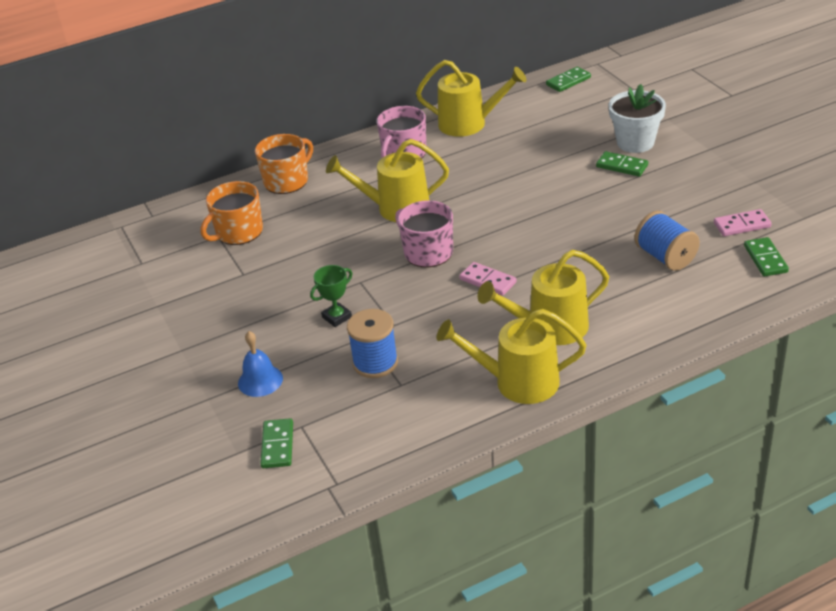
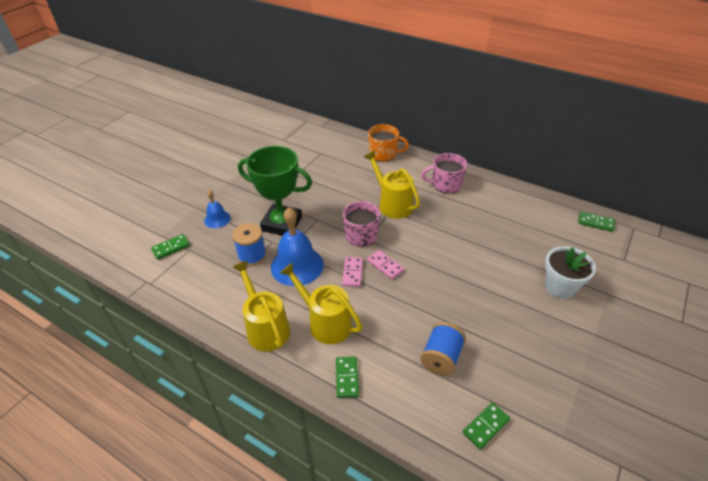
camera: 55 degrees right, 5 degrees up
orange mug [201,181,263,245] -> none
green trophy [310,265,352,327] -> green trophy [238,146,312,236], size x2.34
yellow watering can [416,60,526,137] -> none
green domino [596,151,648,177] -> green domino moved to [336,356,359,398]
pink domino [714,209,772,236] -> pink domino moved to [367,250,404,279]
none -> blue bell [271,207,324,286]

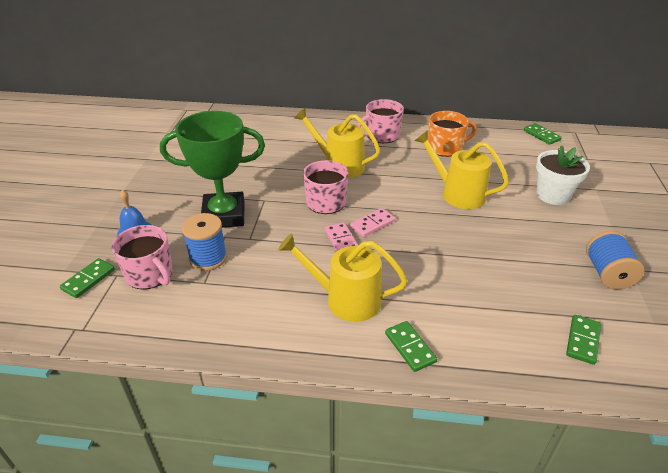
camera: 25 degrees left, 5 degrees down
yellow watering can [233,261,290,352] -> yellow watering can moved to [415,130,509,209]
blue bell [271,207,324,286] -> none
pink domino [367,250,404,279] -> pink domino turned 60 degrees counterclockwise [350,208,395,237]
orange mug [368,124,409,162] -> orange mug moved to [428,111,477,157]
blue spool [420,322,466,376] -> blue spool moved to [586,231,645,290]
green domino [578,211,615,232] -> green domino turned 60 degrees clockwise [524,123,562,145]
none -> pink mug [112,225,173,290]

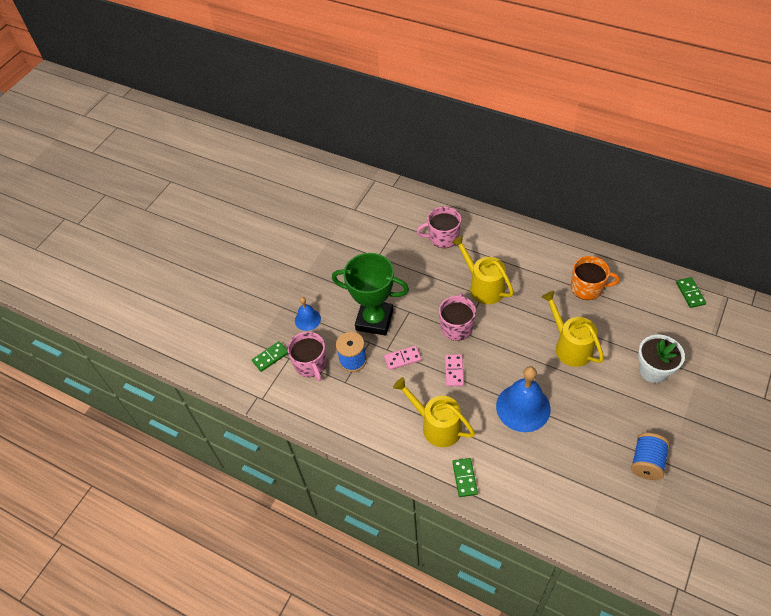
camera: 25 degrees right, 15 degrees up
pink domino [350,208,395,237] -> pink domino moved to [384,346,421,370]
pink mug [357,99,404,143] -> pink mug moved to [417,206,461,248]
green domino [566,315,601,365] -> none
none -> blue bell [496,366,551,432]

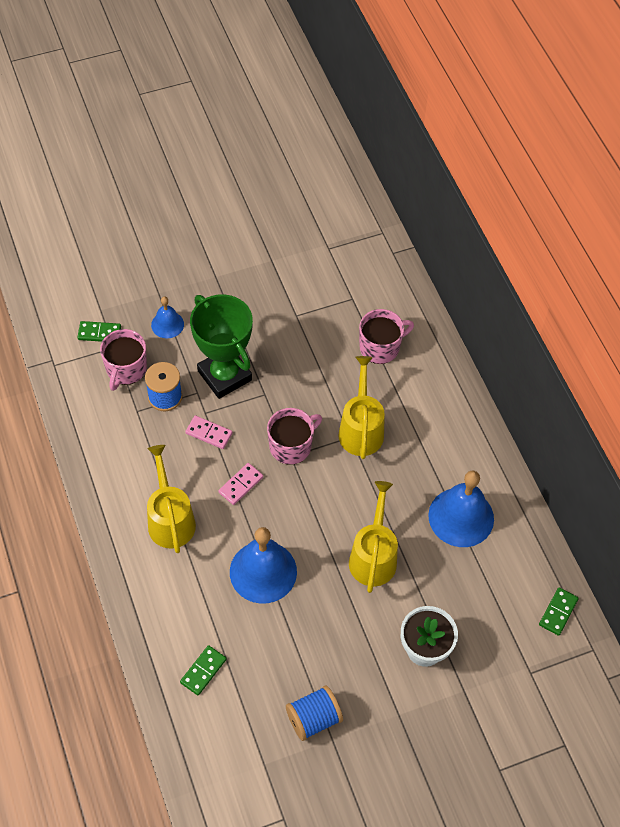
camera: 35 degrees right, 5 degrees up
pink mug [417,206,461,248] -> pink mug turned 120 degrees clockwise [359,309,414,364]
green domino [452,458,478,497] -> green domino moved to [180,645,226,695]
orange mug [571,256,620,300] -> blue bell [428,471,494,547]

